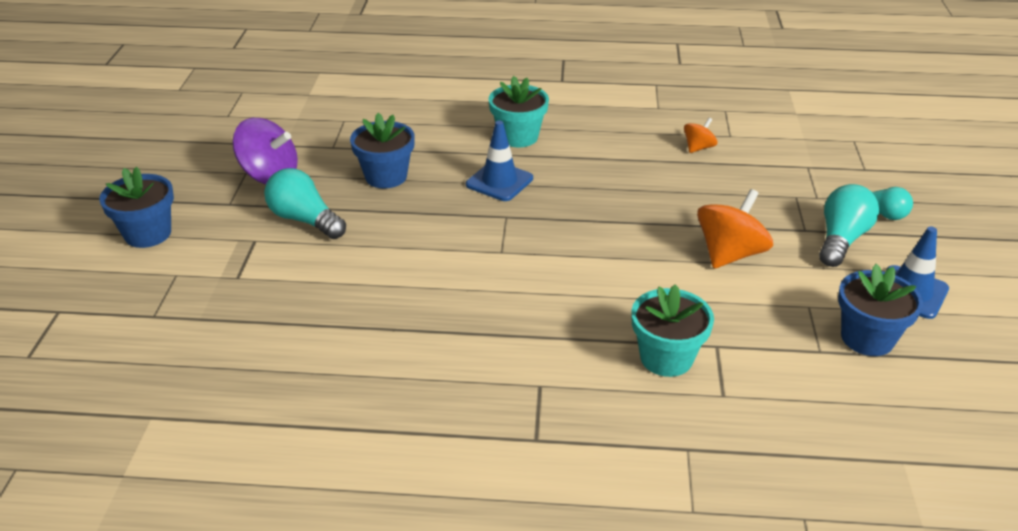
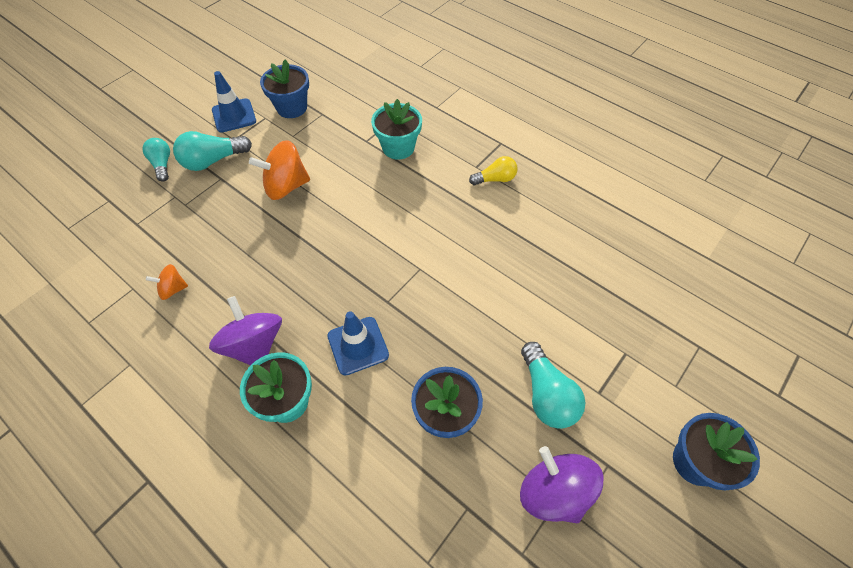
camera: 145 degrees left, 20 degrees up
none -> purple spinning top [209,296,282,365]
none -> yellow light bulb [469,156,518,185]

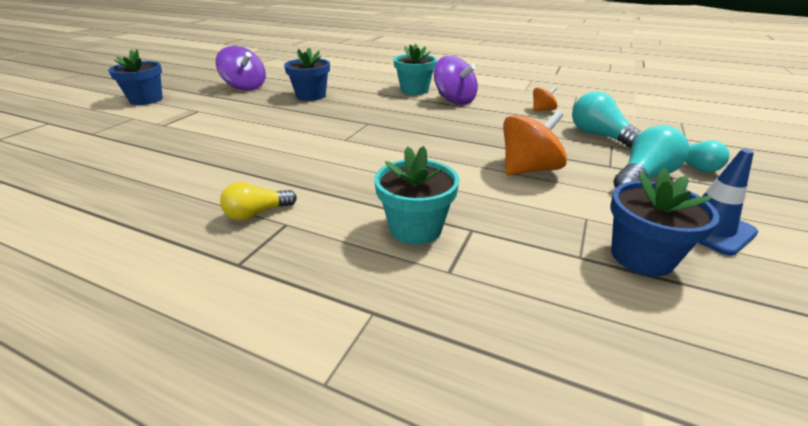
camera: 165 degrees right, 25 degrees down
blue traffic cone [327,311,389,376] -> none
turquoise light bulb [521,342,586,429] -> turquoise light bulb moved to [572,91,642,149]

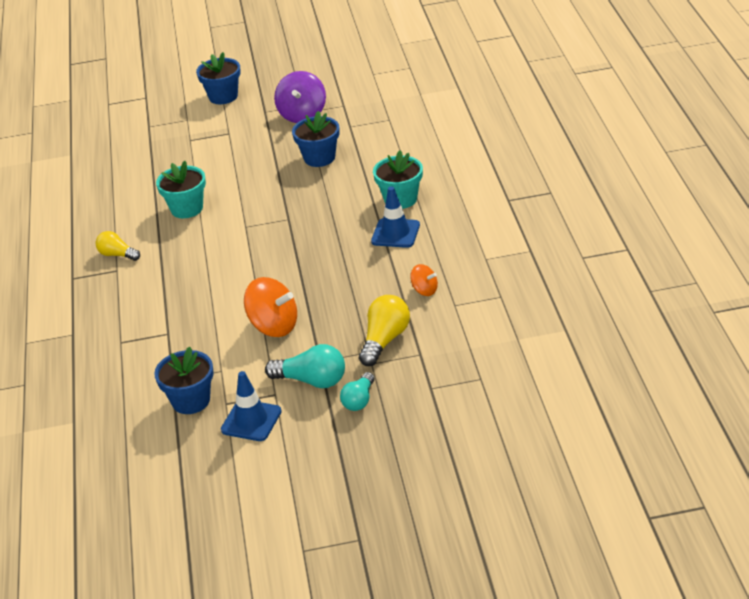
camera: 60 degrees right, 5 degrees up
turquoise flower pot [374,146,460,245] -> turquoise flower pot moved to [156,161,206,218]
purple spinning top [434,56,478,105] -> blue traffic cone [371,186,420,248]
turquoise light bulb [572,91,642,149] -> yellow light bulb [359,295,410,366]

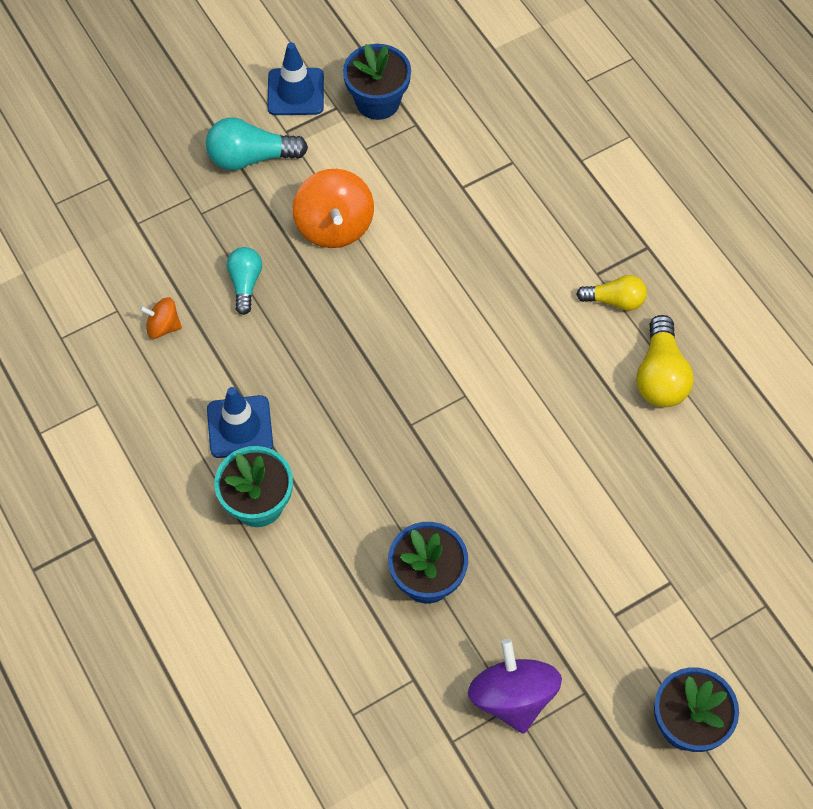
camera: 155 degrees right, 25 degrees up
turquoise flower pot [156,161,206,218] -> none
orange spinning top [244,277,297,337] -> orange spinning top turned 105 degrees counterclockwise [293,169,374,248]
turquoise light bulb [340,372,375,411] -> turquoise light bulb moved to [227,247,262,315]
yellow light bulb [359,295,410,366] -> yellow light bulb moved to [636,315,694,407]

